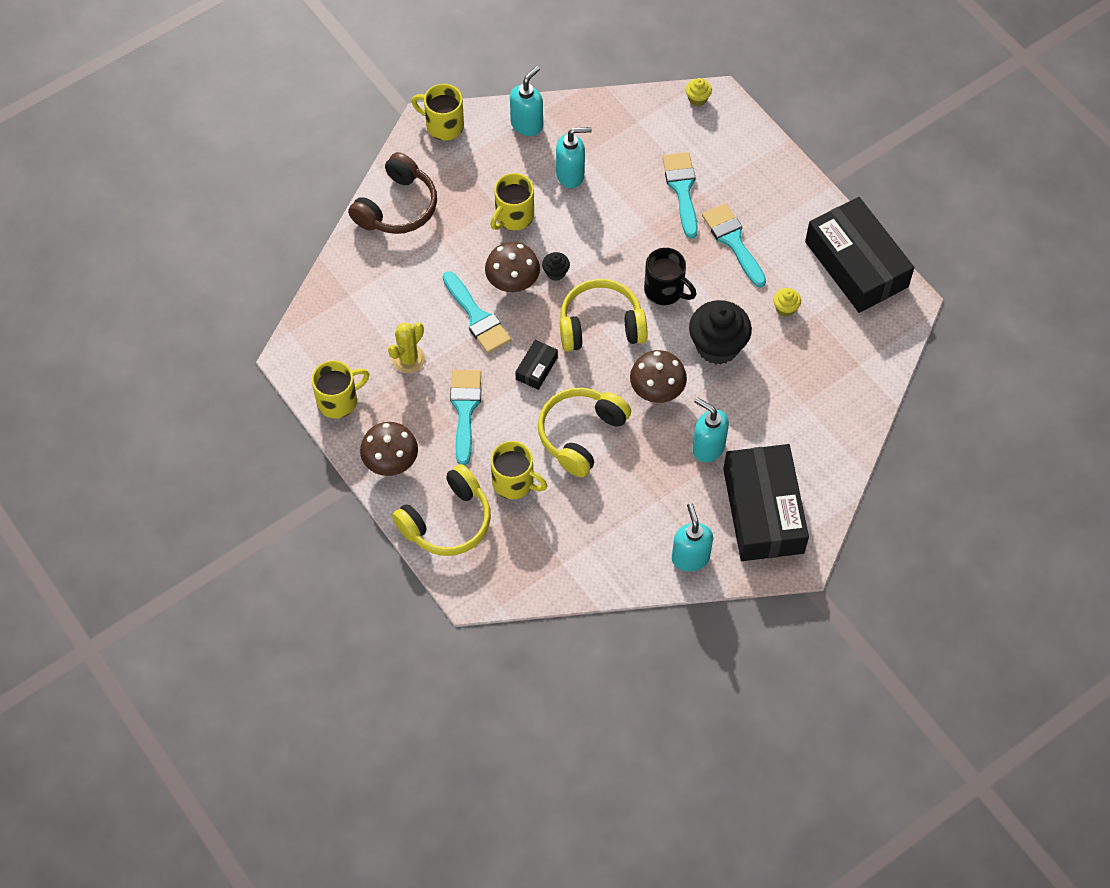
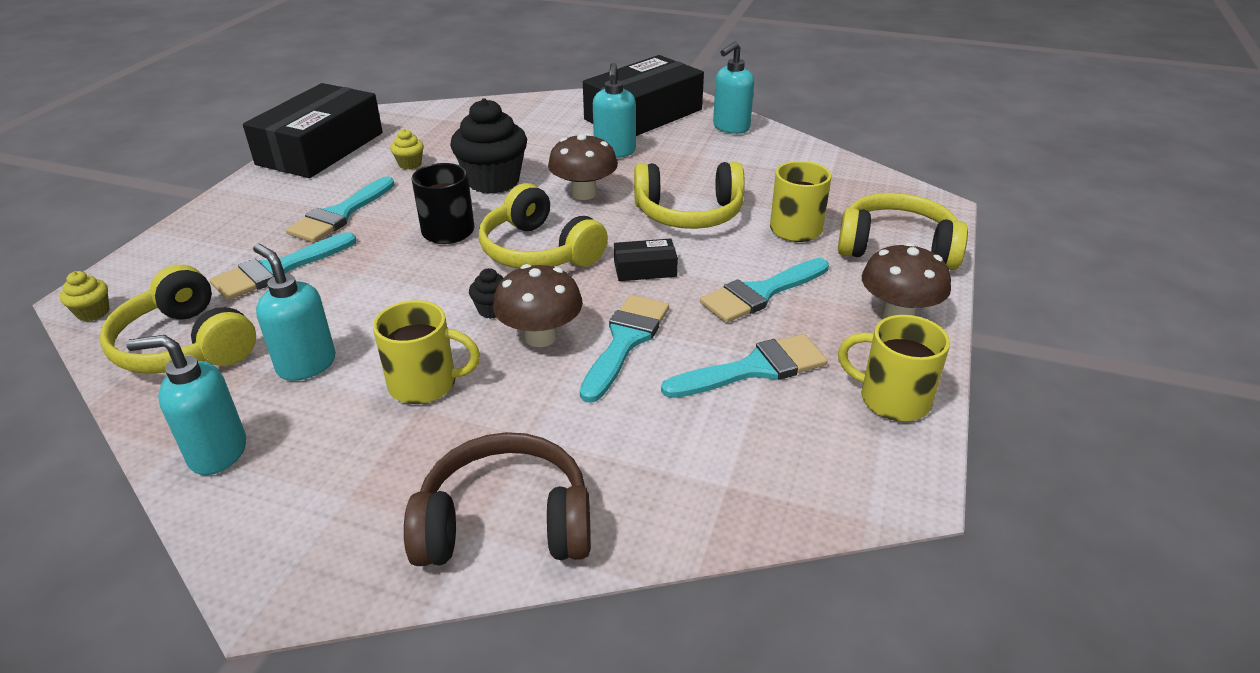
camera: 125 degrees left, 25 degrees down
yellow cactus [388,322,425,373] -> turquoise brush [661,334,827,398]
yellow mug [411,84,464,140] -> none
none -> yellow headphones [99,265,256,374]

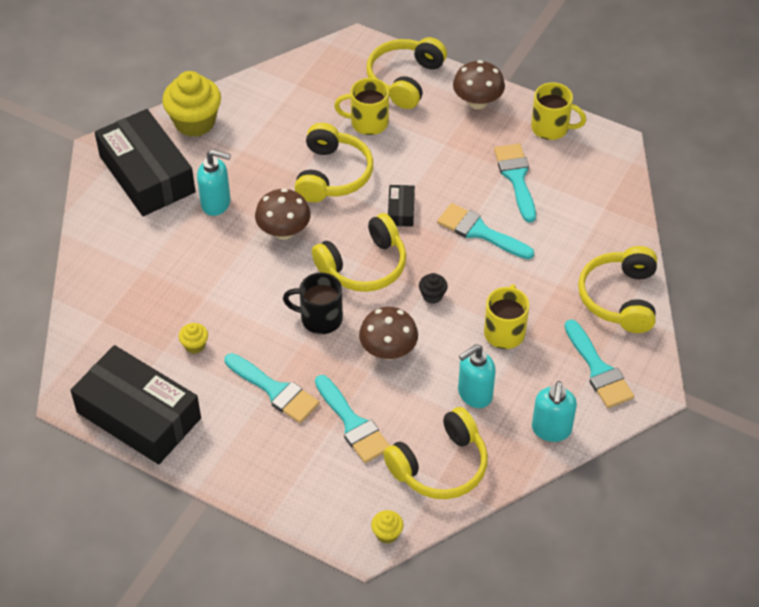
camera: 80 degrees left, 15 degrees up
brown headphones [404,432,591,566] -> yellow headphones [578,246,657,333]
black cupcake [450,98,527,194] -> none
brown mushroom [493,264,583,347] -> brown mushroom moved to [359,307,418,360]
turquoise brush [700,258,829,323] -> turquoise brush moved to [564,319,634,408]
turquoise soap dispenser [713,41,754,134] -> yellow cupcake [162,71,221,137]
yellow mug [838,315,950,421] -> yellow mug turned 105 degrees counterclockwise [531,82,586,140]

